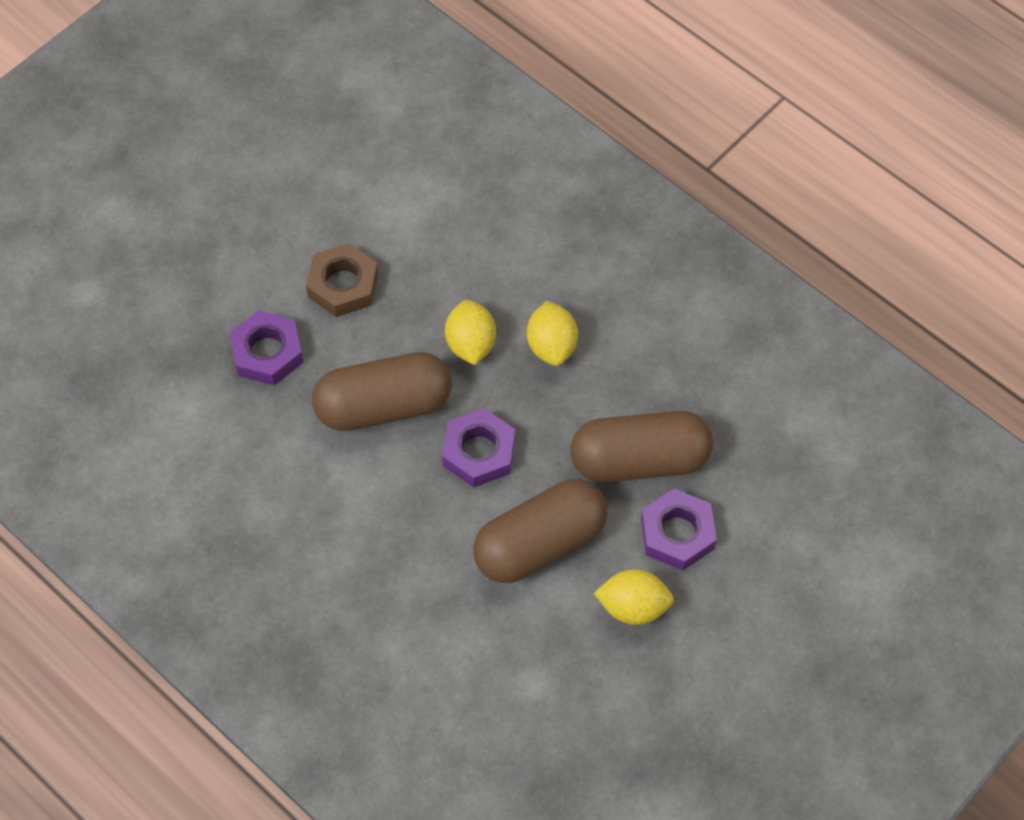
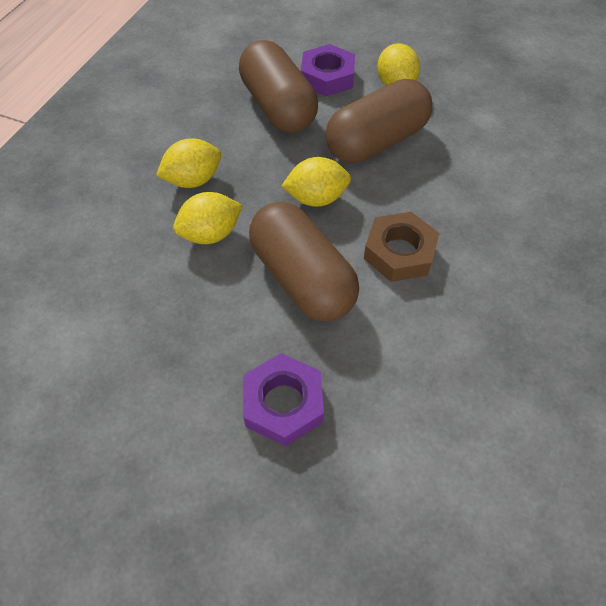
camera: 110 degrees left, 5 degrees down
brown nut [306,243,378,317] -> brown nut moved to [364,212,440,282]
purple nut [442,408,515,487] -> yellow lemon [281,157,351,207]
brown capsule [473,479,608,583] -> brown capsule turned 75 degrees counterclockwise [325,79,432,163]

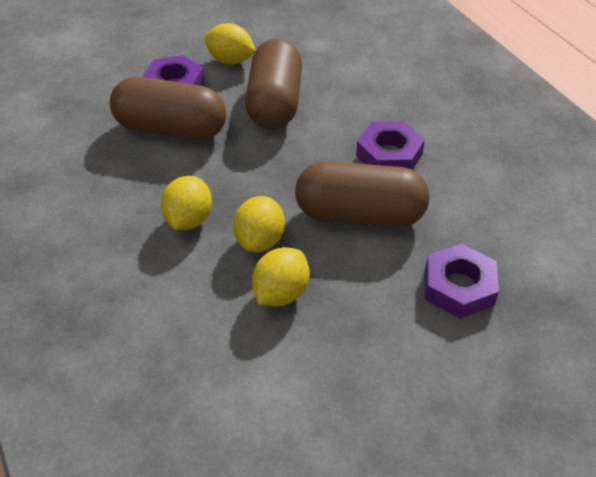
camera: 50 degrees left, 10 degrees down
yellow lemon [281,157,351,207] -> yellow lemon moved to [252,247,309,307]
brown nut [364,212,440,282] -> purple nut [356,122,425,170]

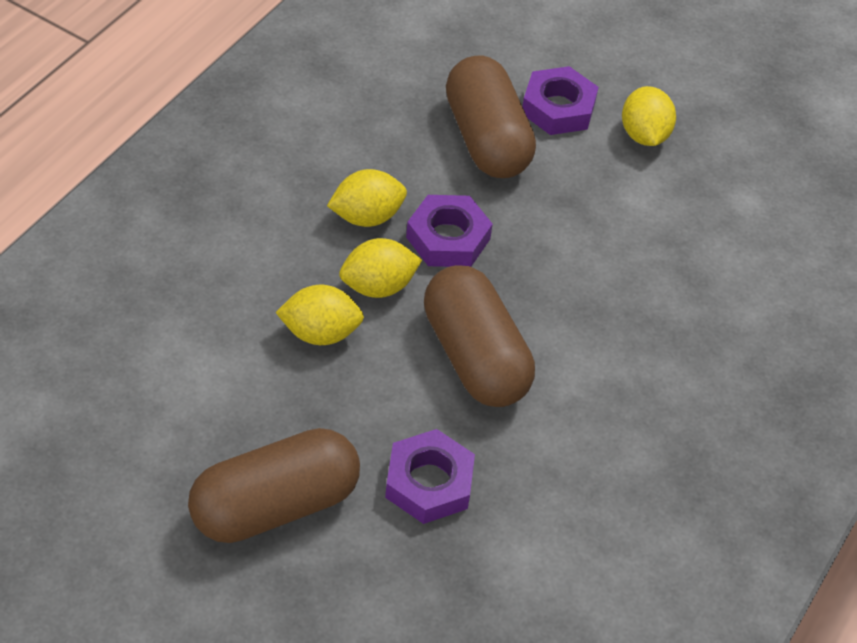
camera: 55 degrees right, 5 degrees up
brown capsule [245,38,302,129] -> brown capsule moved to [188,428,360,543]
purple nut [356,122,425,170] -> purple nut moved to [406,195,493,267]

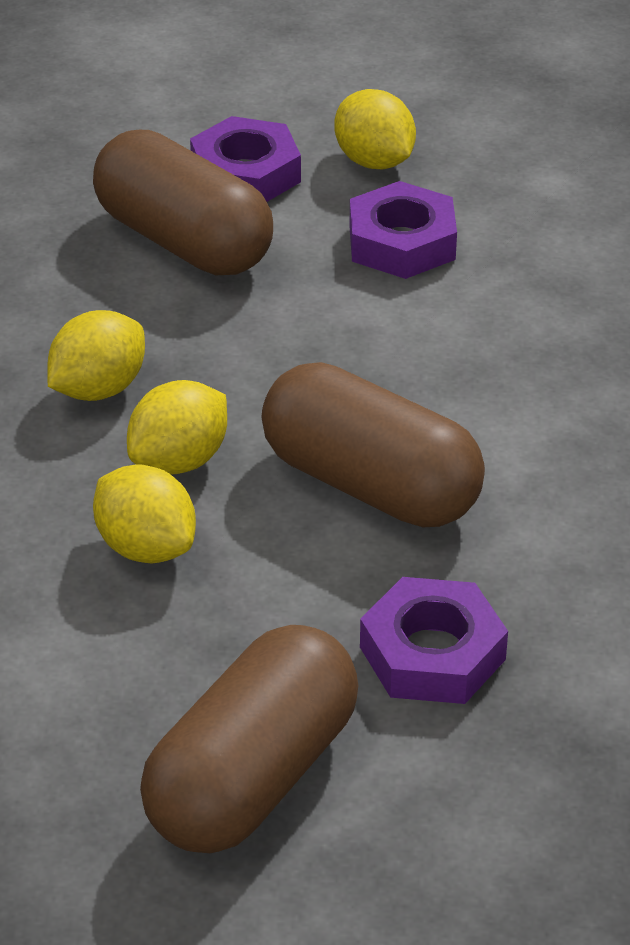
camera: 25 degrees left, 10 degrees down
yellow lemon [275,285,364,345] -> yellow lemon turned 75 degrees clockwise [93,464,196,563]
purple nut [406,195,493,267] -> purple nut moved to [350,181,457,279]

